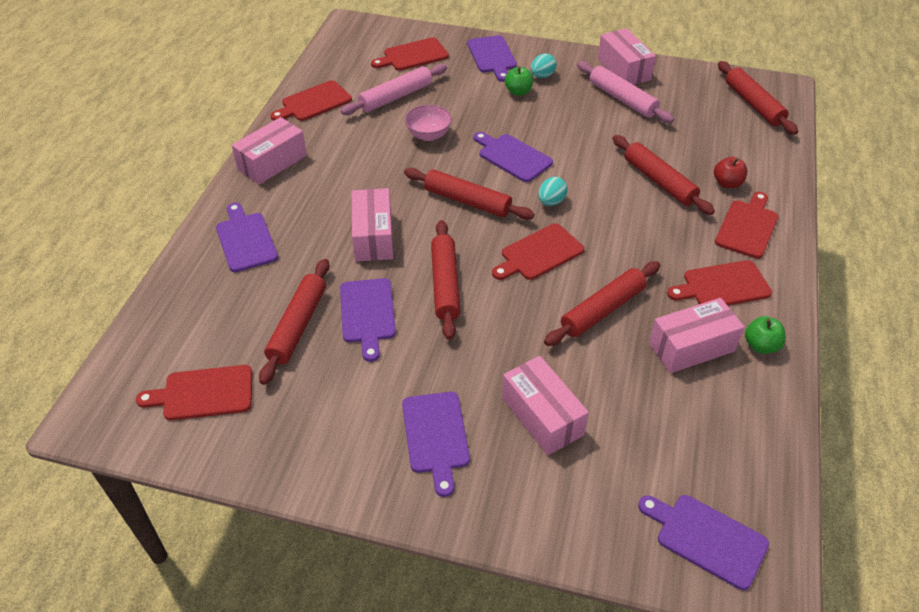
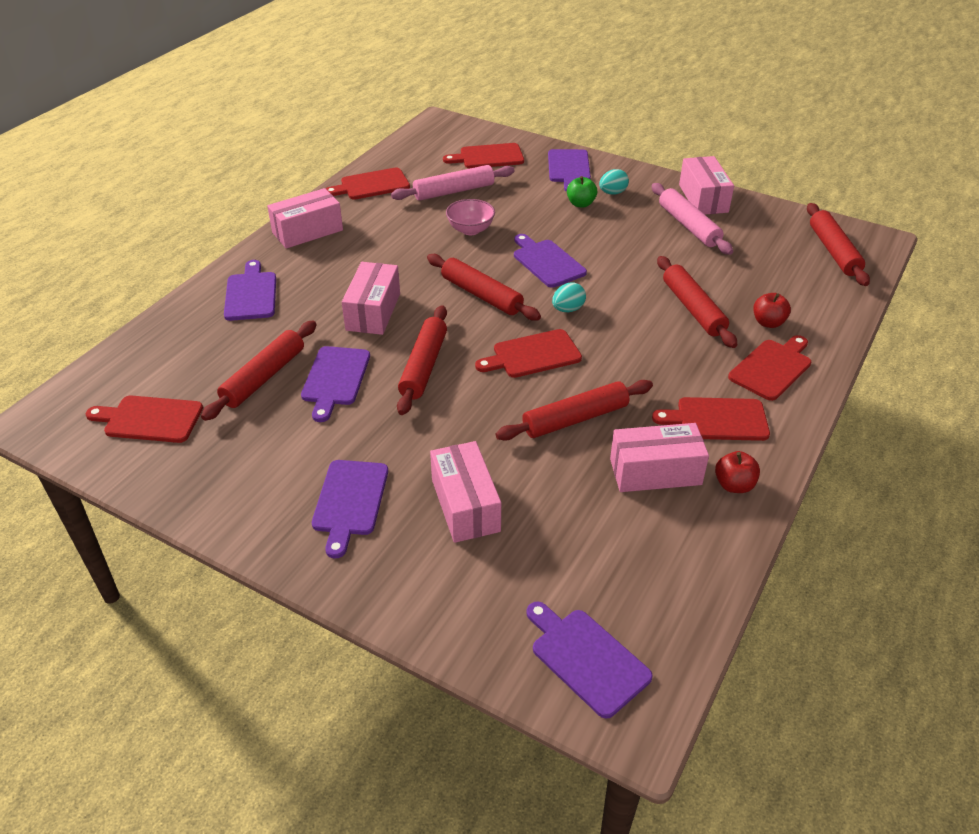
camera: 15 degrees right, 5 degrees down
green apple [745,316,786,354] -> red apple [715,451,760,493]

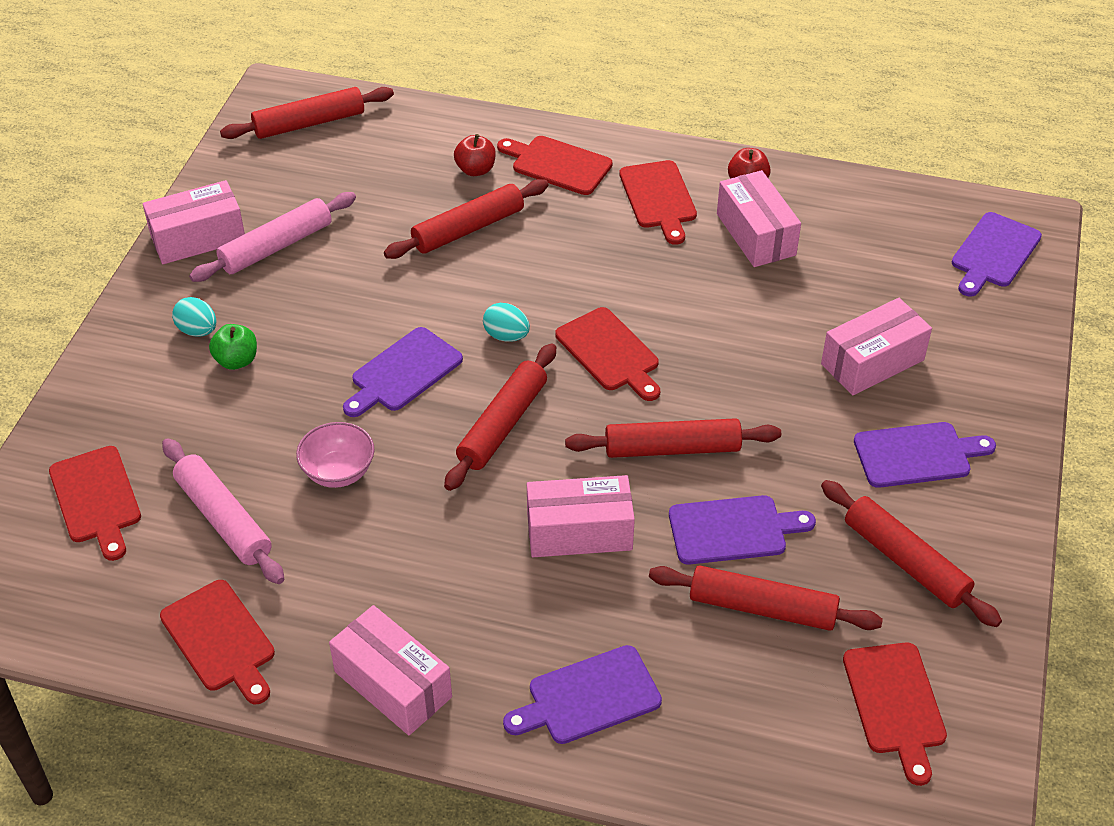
camera: 105 degrees left, 5 degrees up
red rolling pin [496,380,653,441] -> red rolling pin moved to [821,480,1002,627]
purple cutting board [548,149,591,192] -> none

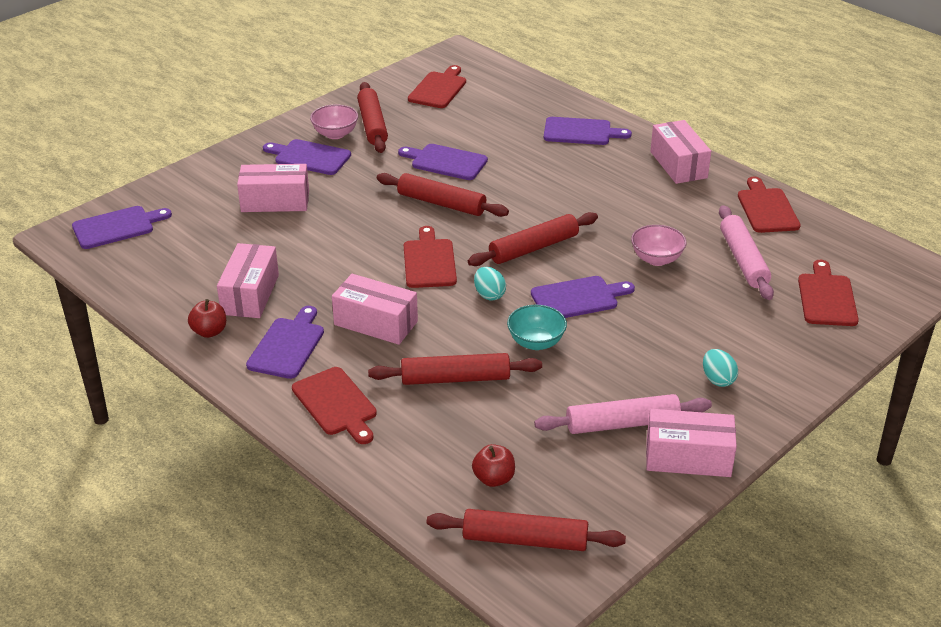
camera: 150 degrees left, 10 degrees down
green apple [209,324,257,370] -> none
red apple [454,134,496,176] -> red apple moved to [472,444,515,487]
pink box [527,475,635,557] -> pink box moved to [332,274,418,345]
red cutting board [619,160,697,245] -> purple cutting board [246,306,324,379]
red rolling pin [649,565,883,631] -> none
none -> pink bowl [310,104,358,139]
none -> turquoise bowl [507,305,567,350]

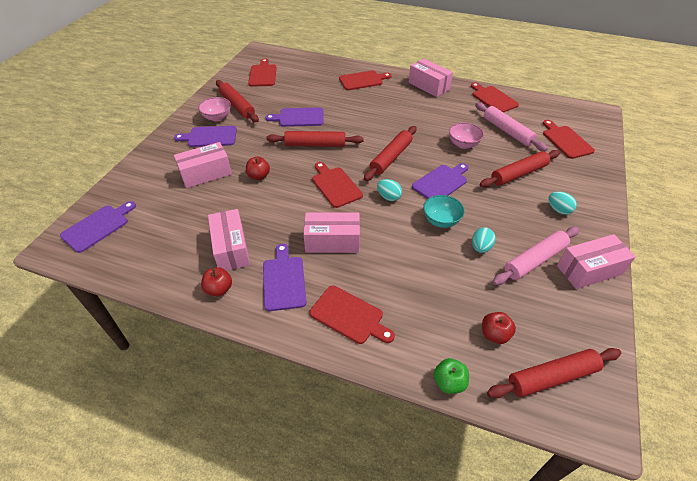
camera: 25 degrees left, 10 degrees up
red rolling pin [368,353,542,385] -> red rolling pin moved to [480,150,560,188]
purple cutting board [544,117,632,145] -> red cutting board [339,70,392,90]
none -> red apple [246,157,270,180]
none -> green apple [434,358,469,394]
none -> turquoise egg [472,227,496,253]

